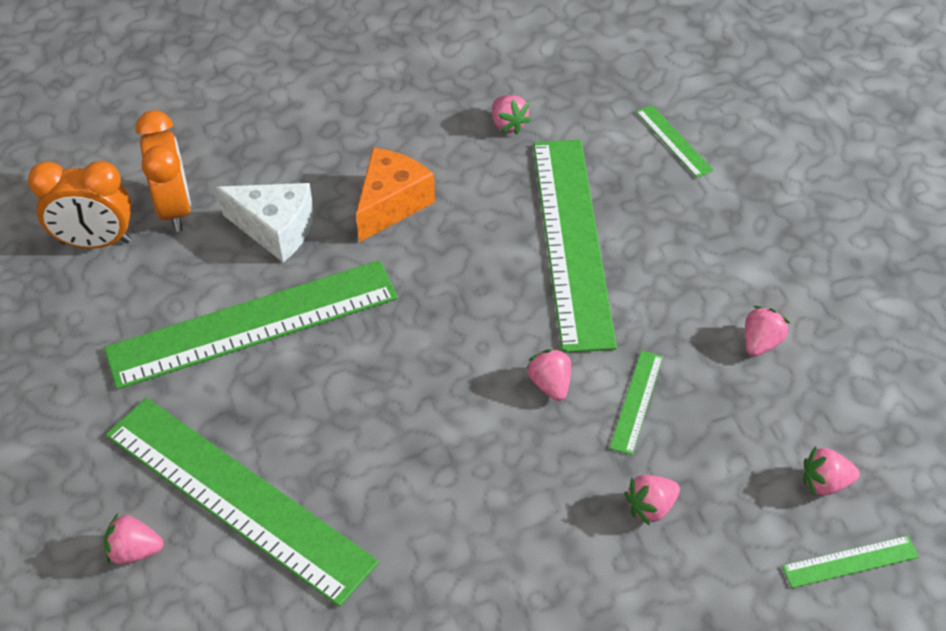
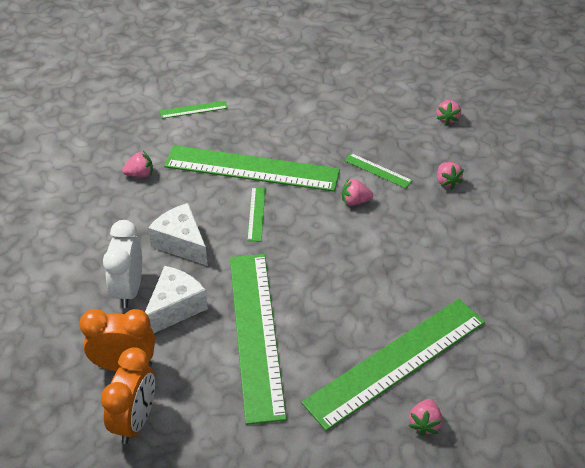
camera: 75 degrees left, 5 degrees down
orange cheese [356,148,435,242] -> white cheese [148,203,208,266]
pink strawberry [745,306,790,357] -> none
green ruler [782,536,919,588] -> green ruler moved to [247,187,265,241]
none -> white clock [103,220,142,308]

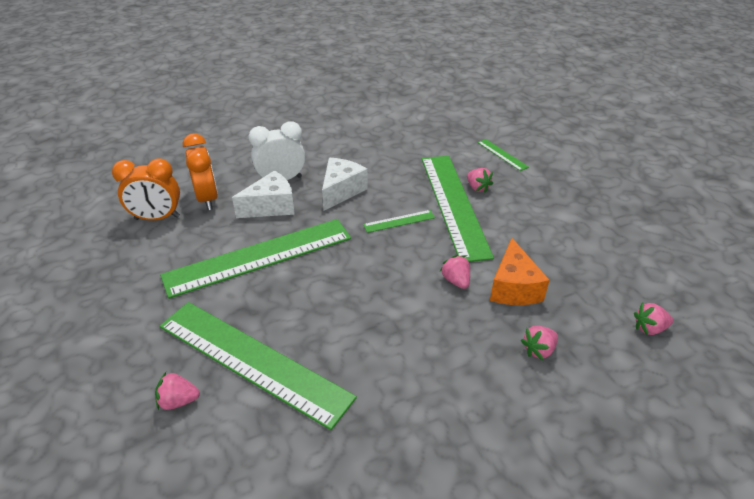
camera: 70 degrees right, 5 degrees down
pink strawberry [122,151,153,178] -> pink strawberry moved to [467,168,493,193]
white cheese [145,266,208,333] -> white cheese turned 45 degrees counterclockwise [232,170,295,218]
green ruler [344,153,413,188] -> orange cheese [490,238,550,305]

